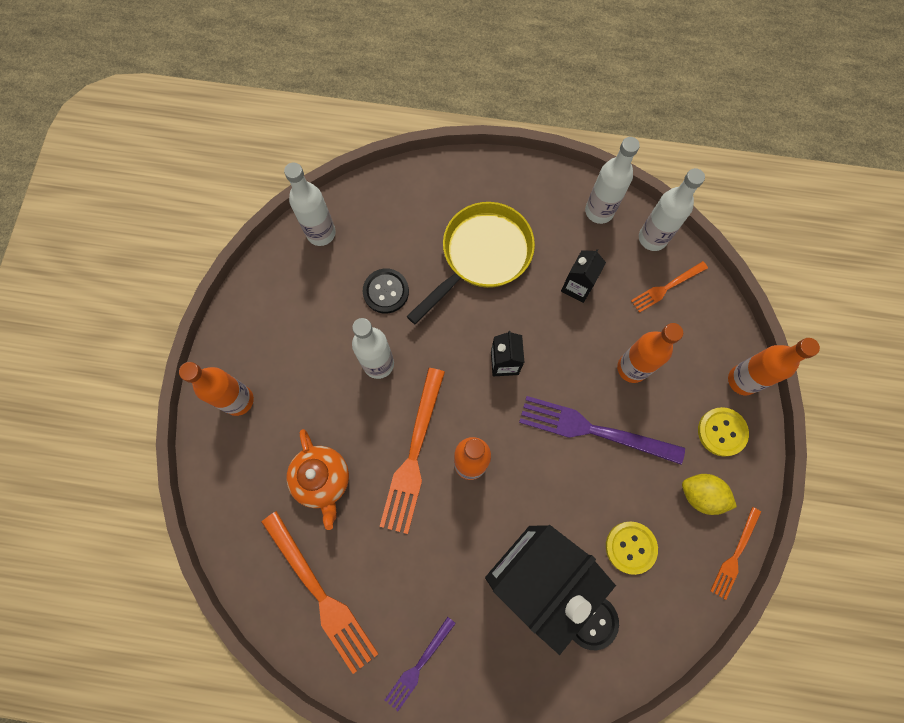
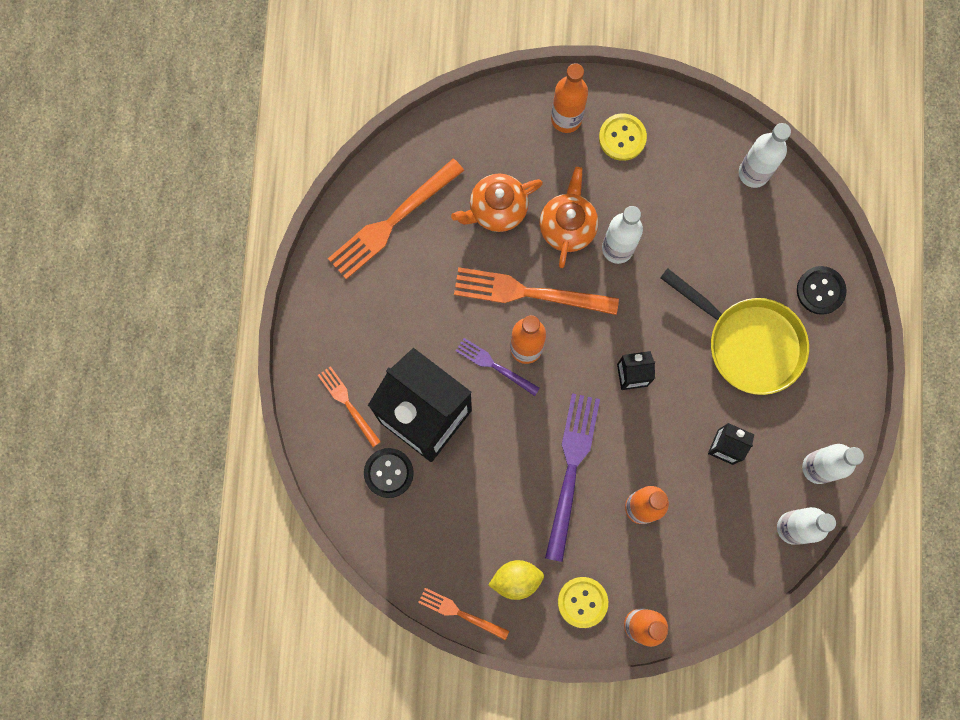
camera: 85 degrees right, 5 degrees up
black button [363,269,409,313] -> black button moved to [797,266,847,315]
purple fork [385,617,456,711] -> purple fork moved to [456,338,540,396]
yellow button [606,521,658,575] -> yellow button moved to [599,113,647,161]
orange fork [631,261,708,313] -> orange fork moved to [318,366,381,447]
yellow lemon [682,474,737,515] -> yellow lemon turned 60 degrees clockwise [488,560,544,600]
none -> orange teapot [539,167,598,268]

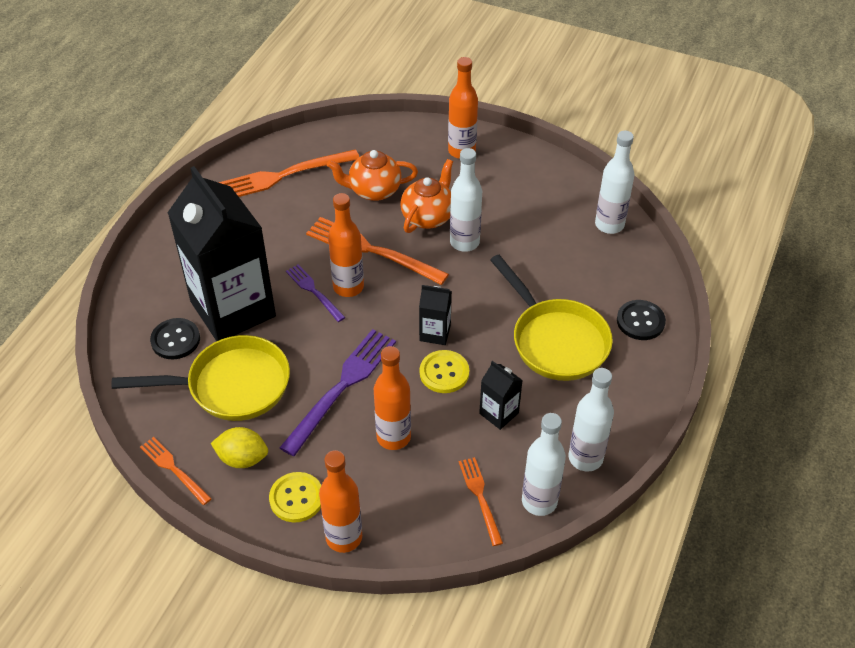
camera: 20 degrees right, 30 degrees down
orange fork [318,366,381,447] -> orange fork moved to [459,457,503,546]
yellow button [599,113,647,161] -> yellow button moved to [420,350,469,393]
none -> yellow pan [112,335,290,421]

